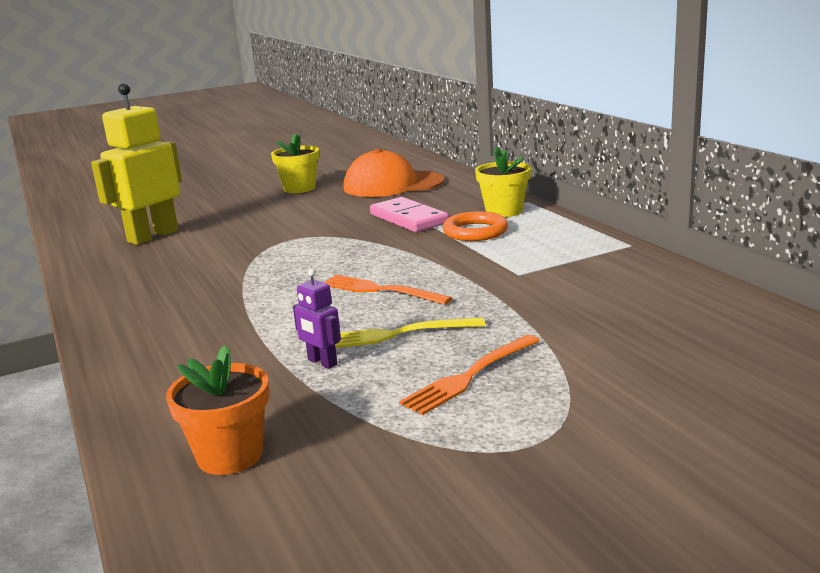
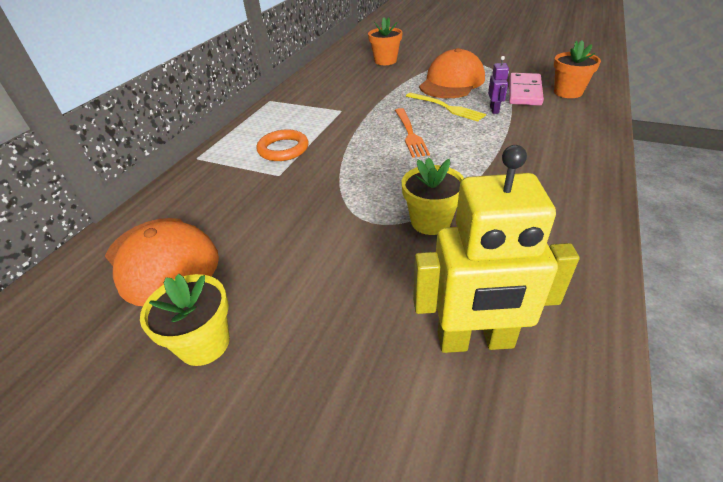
camera: 130 degrees left, 20 degrees up
pink domino [370,197,449,232] -> pink domino moved to [509,73,544,106]
orange fork [399,335,540,415] -> orange cap [419,48,485,98]
yellow flower pot [475,147,531,217] -> yellow flower pot moved to [402,157,464,235]
none -> orange flower pot [368,17,403,65]

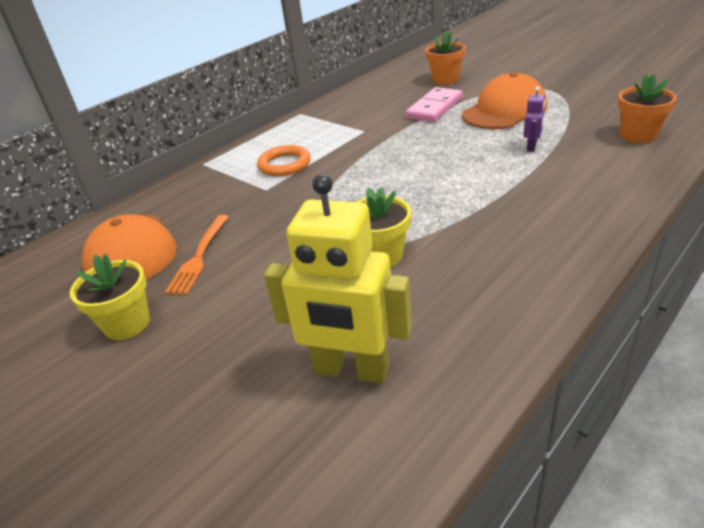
camera: 20 degrees right, 5 degrees down
orange fork [395,108,430,158] -> orange fork moved to [165,215,229,295]
yellow fork [406,93,486,122] -> none
pink domino [509,73,544,106] -> pink domino moved to [406,87,463,122]

